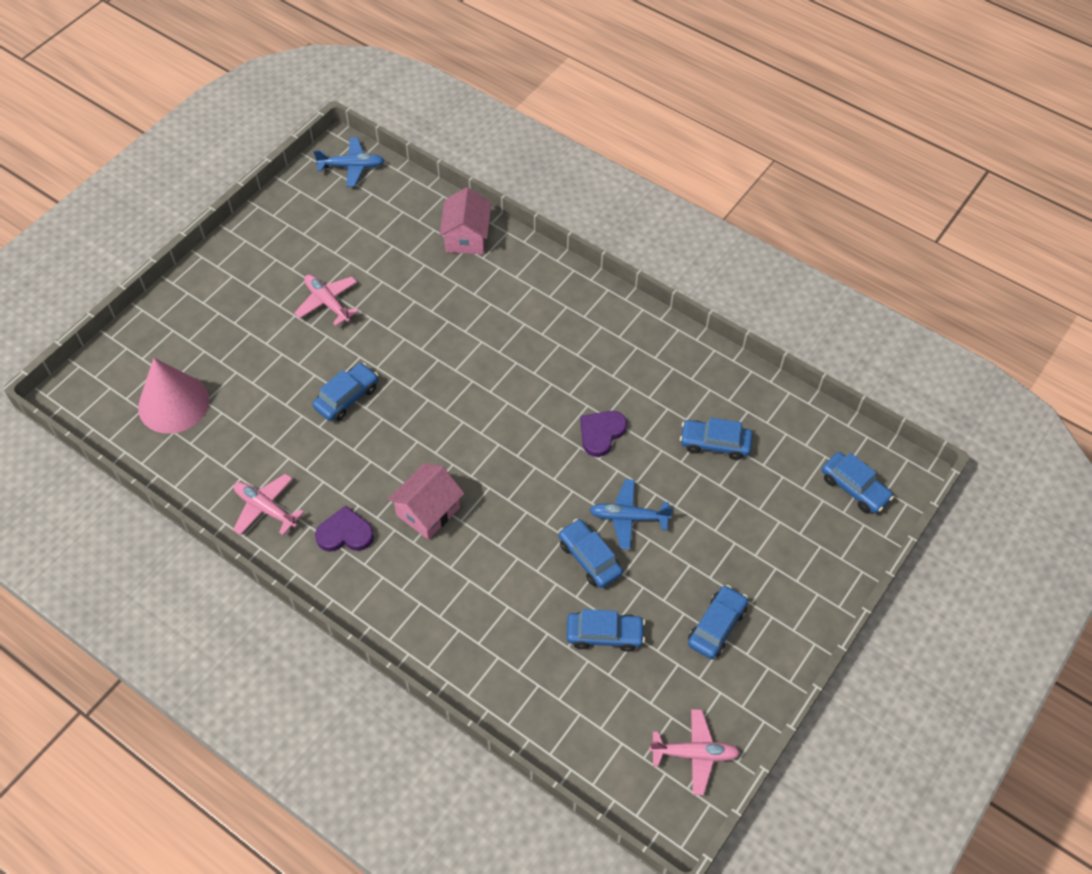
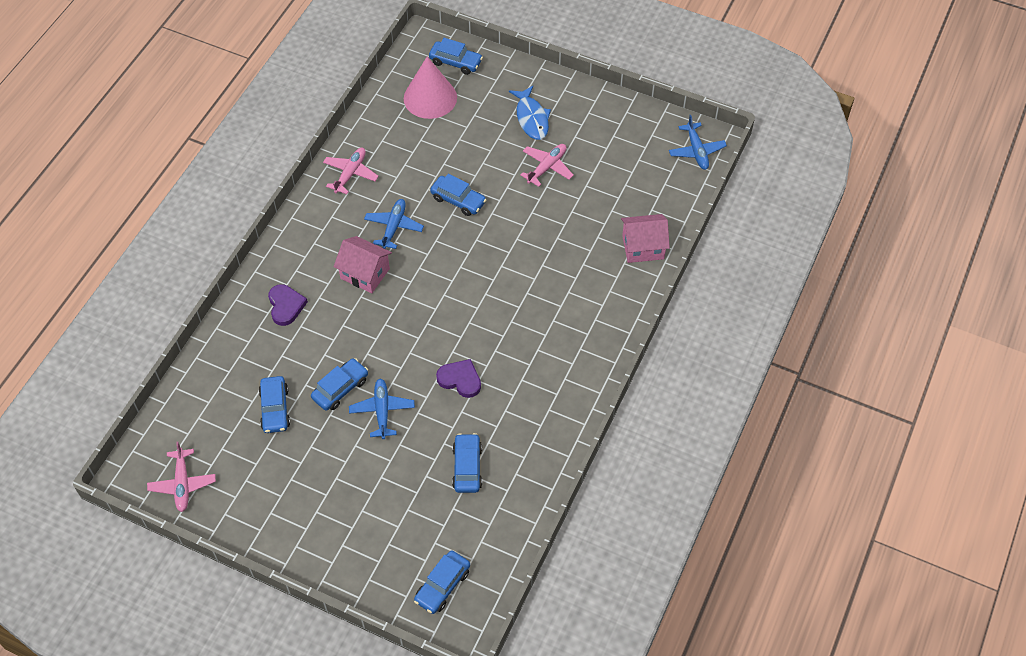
camera: 80 degrees right, 0 degrees up
purple heart [315,506,374,552] -> purple heart moved to [268,284,308,326]
blue car [688,585,748,659] -> blue car moved to [429,38,483,75]
none -> blue plane [364,199,424,249]
none -> blue fish [509,86,551,140]

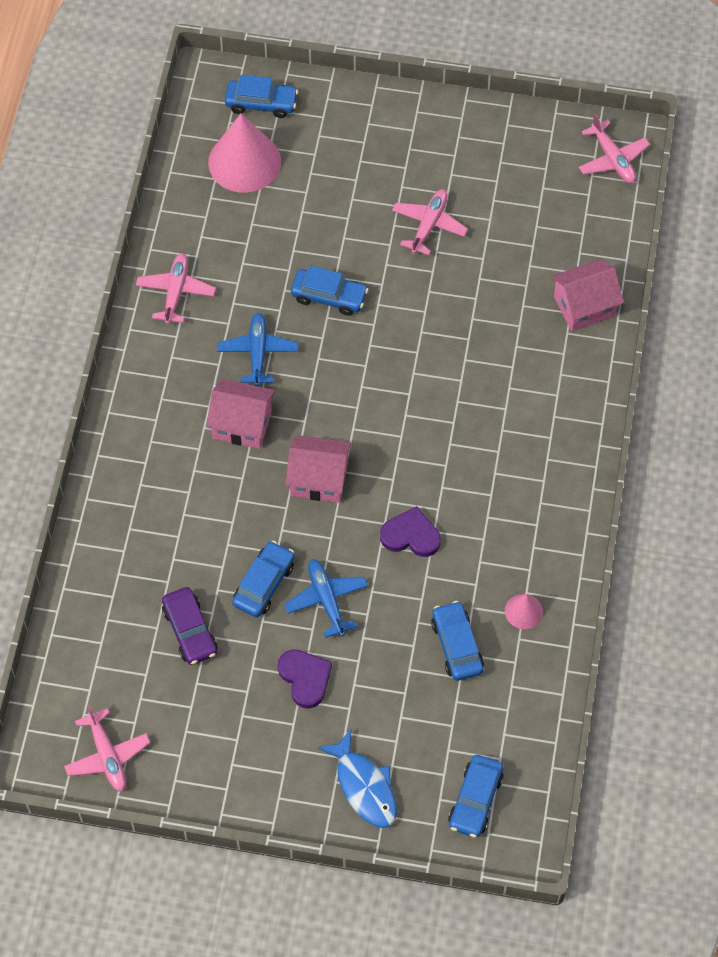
camera: 15 degrees left, 5 degrees up
blue car [259,376,290,433] -> purple car [162,587,217,665]
purple heart [268,284,308,326] -> purple heart moved to [278,649,332,709]
blue fish [509,86,551,140] -> blue fish moved to [317,729,397,828]
blue plane [669,115,727,170] -> pink plane [579,113,650,184]
none -> pink house [285,435,351,503]
none -> pink cone [505,594,543,629]

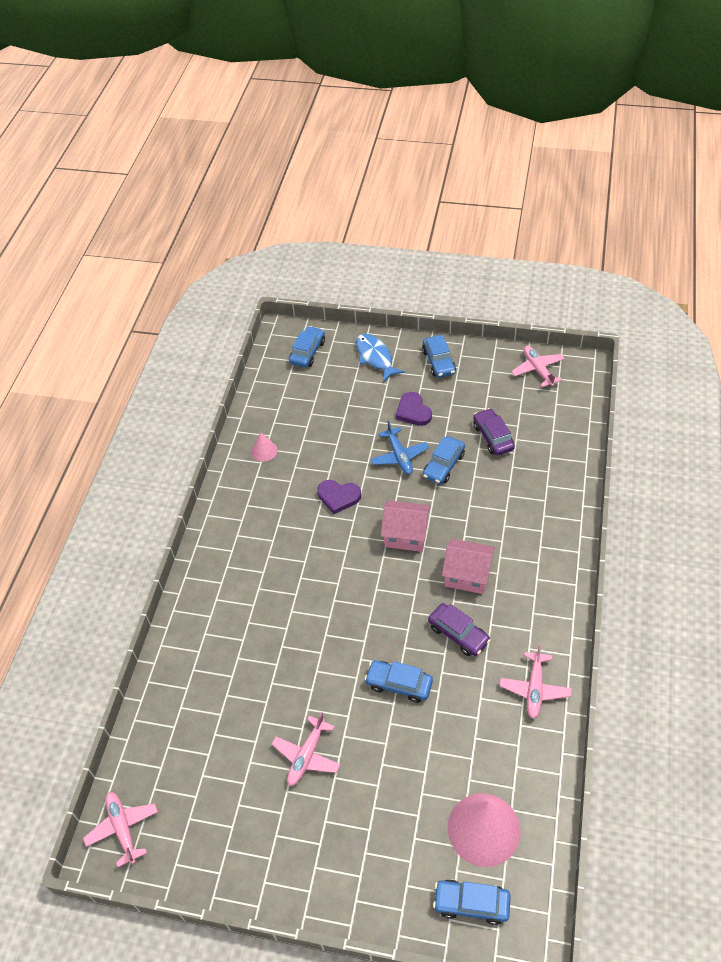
camera: 175 degrees left, 10 degrees down
blue plane [217,312,298,386] -> purple car [428,603,491,656]
blue car [431,601,484,681] -> blue car moved to [422,335,456,378]
pink house [551,259,624,331] -> none

